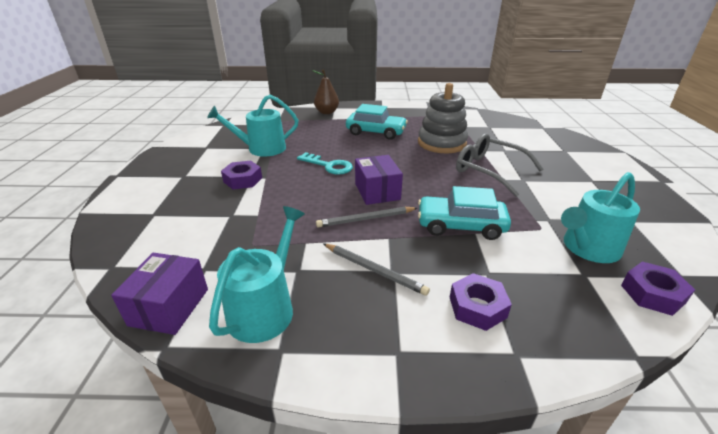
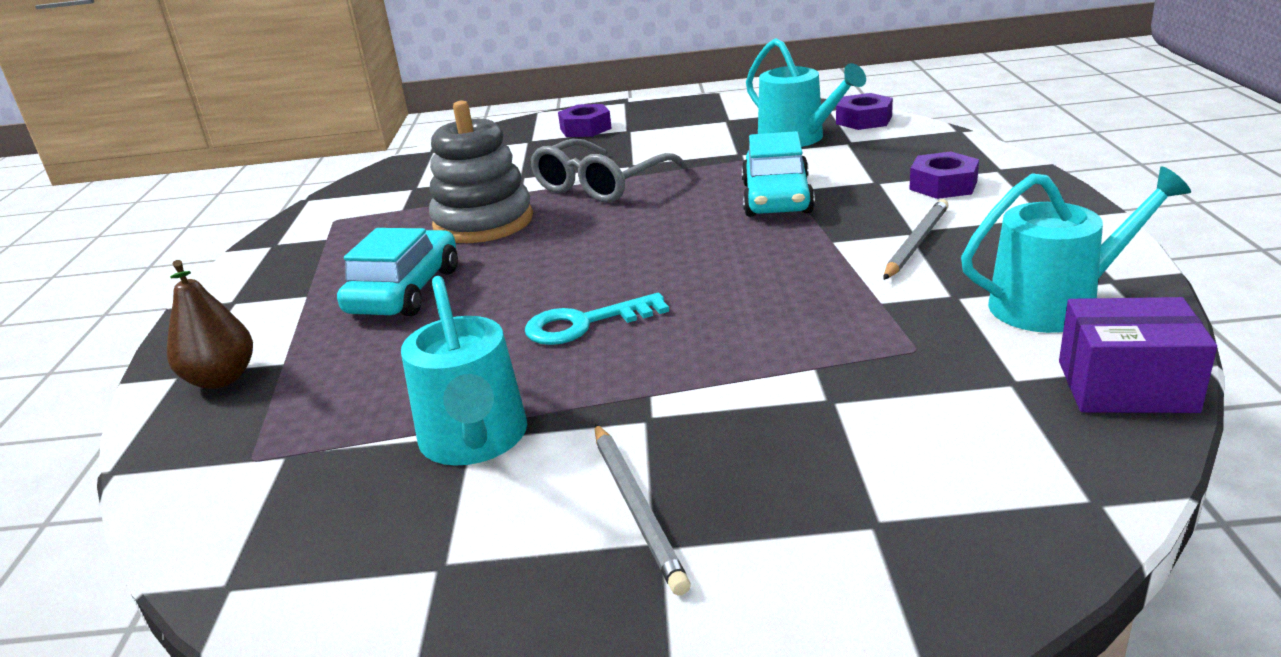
camera: 90 degrees left, 5 degrees down
turquoise watering can [209,206,305,343] -> turquoise watering can turned 150 degrees clockwise [961,166,1191,333]
purple nut [221,161,262,189] -> purple nut moved to [558,104,612,137]
turquoise key [297,152,353,175] -> turquoise key turned 135 degrees counterclockwise [525,293,669,345]
grey pencil [316,207,417,228] -> grey pencil moved to [595,424,691,596]
purple box [355,155,403,205] -> none

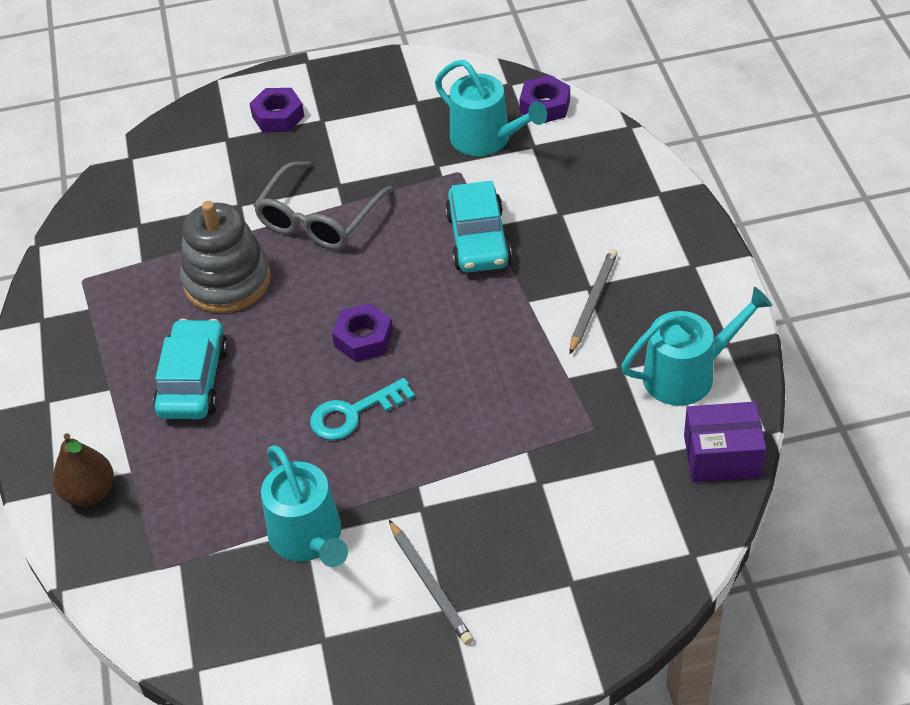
camera: 10 degrees left, 20 degrees up
purple nut [909,152,979,199] -> purple nut moved to [332,303,393,362]

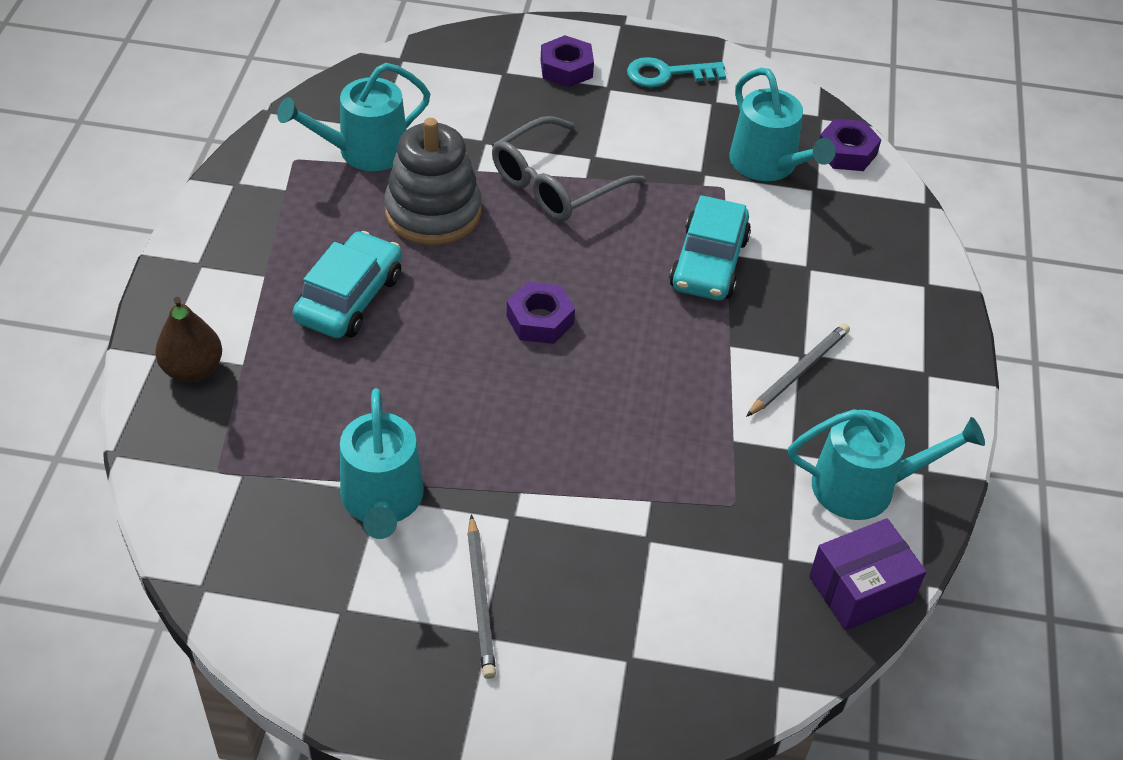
camera: 15 degrees right, 0 degrees up
turquoise key [310,378,415,440] -> turquoise key moved to [627,57,726,88]
purple box [684,402,766,482] -> purple box turned 45 degrees counterclockwise [809,518,926,631]
none -> turquoise watering can [277,63,430,171]

